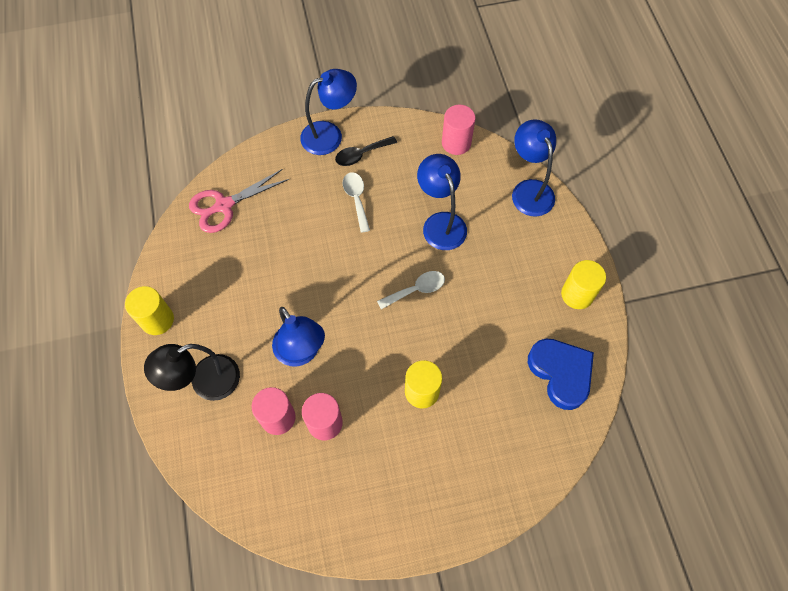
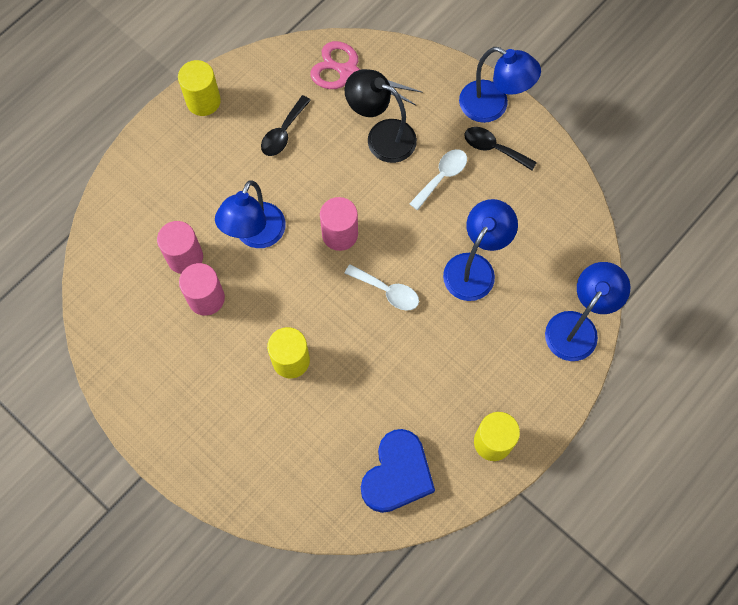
camera: 55 degrees right, 5 degrees up
black lamp [144,344,240,401] -> black lamp moved to [344,69,417,163]
pink cylinder [442,105,475,155] -> pink cylinder moved to [320,197,358,251]
none -> black spoon [261,95,311,156]

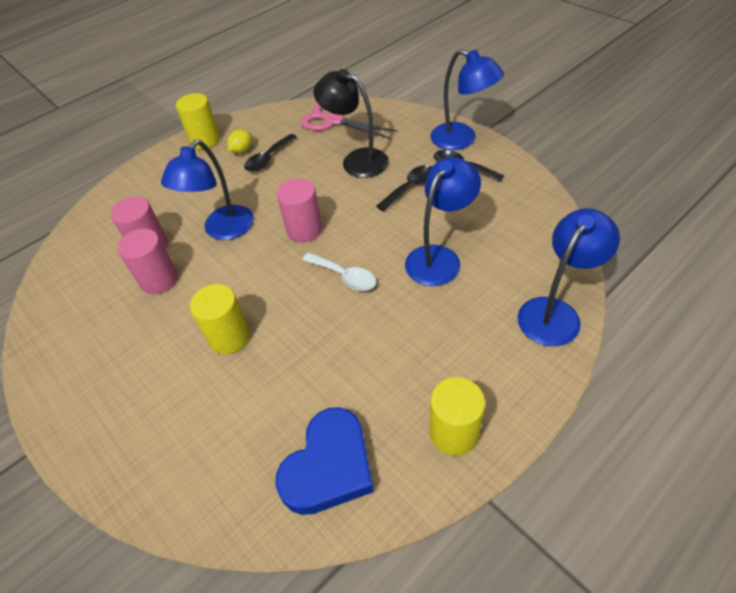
camera: 10 degrees right, 20 degrees down
white spoon [409,149,467,210] -> black spoon [376,165,432,211]
none -> yellow lemon [227,129,252,154]

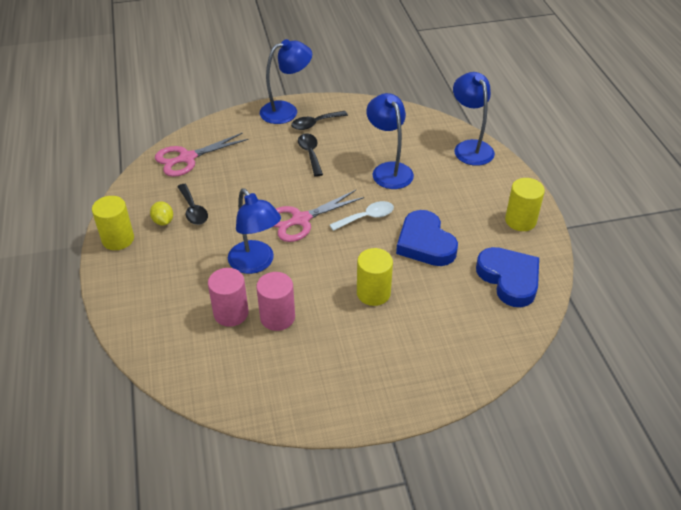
camera: 65 degrees left, 5 degrees down
pink cylinder [277,179,322,243] -> pink scissors [273,190,364,242]
black lamp [314,69,389,178] -> none
none -> blue heart [396,210,458,266]

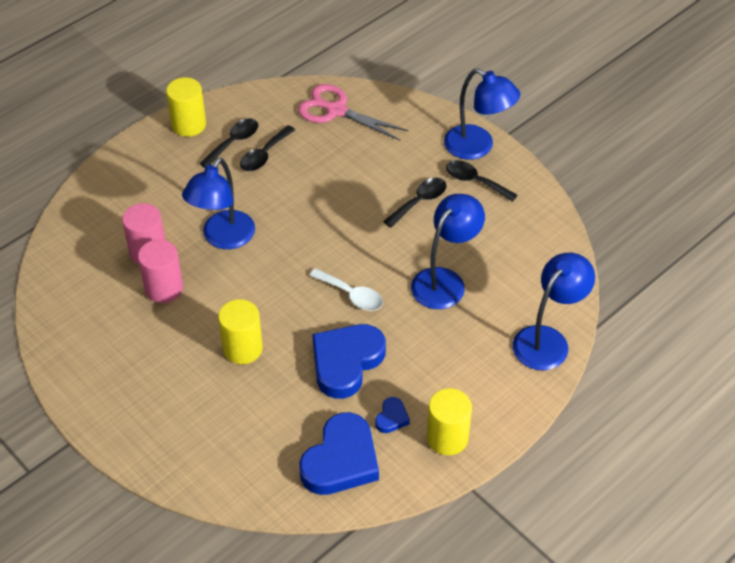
camera: 60 degrees right, 5 degrees up
yellow lemon [150,201,173,226] -> black spoon [199,118,258,168]
pink scissors [273,190,364,242] -> none
none -> blue heart [375,397,410,433]

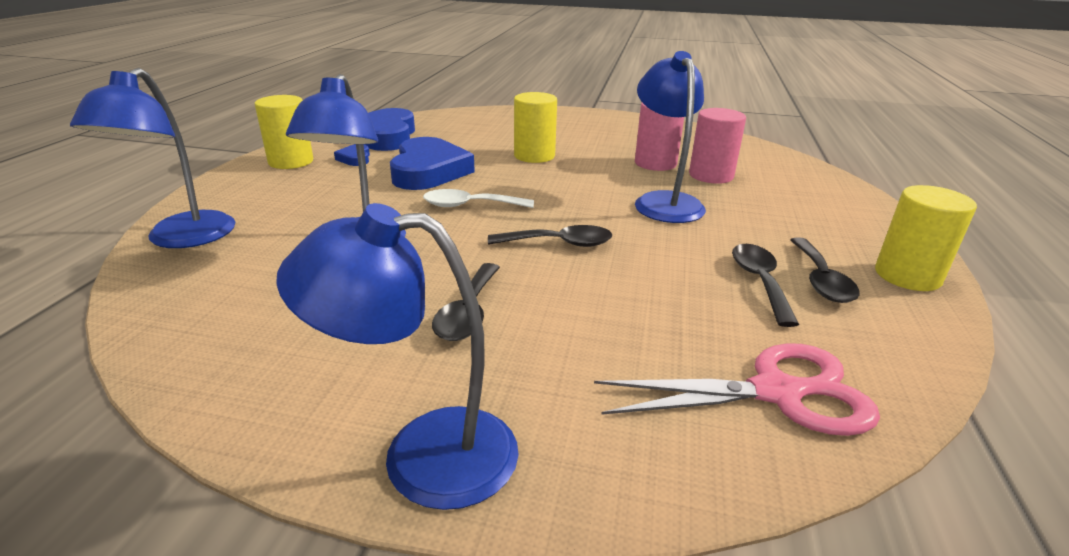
camera: 145 degrees right, 20 degrees down
black spoon [446,160,517,202] -> black spoon moved to [488,225,612,247]

